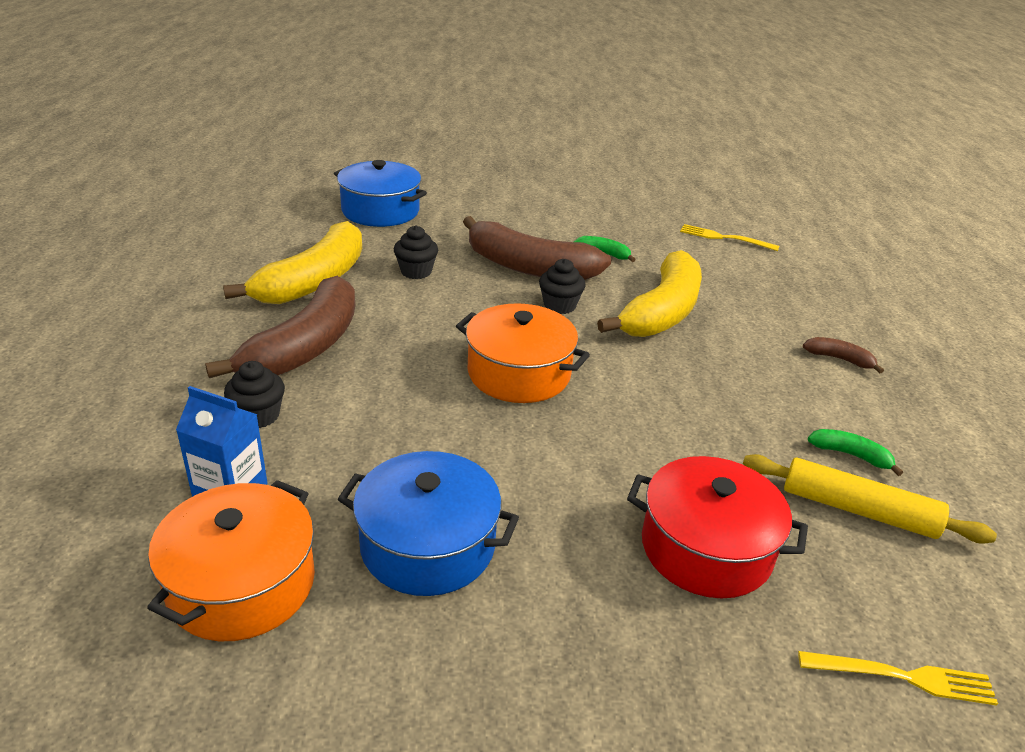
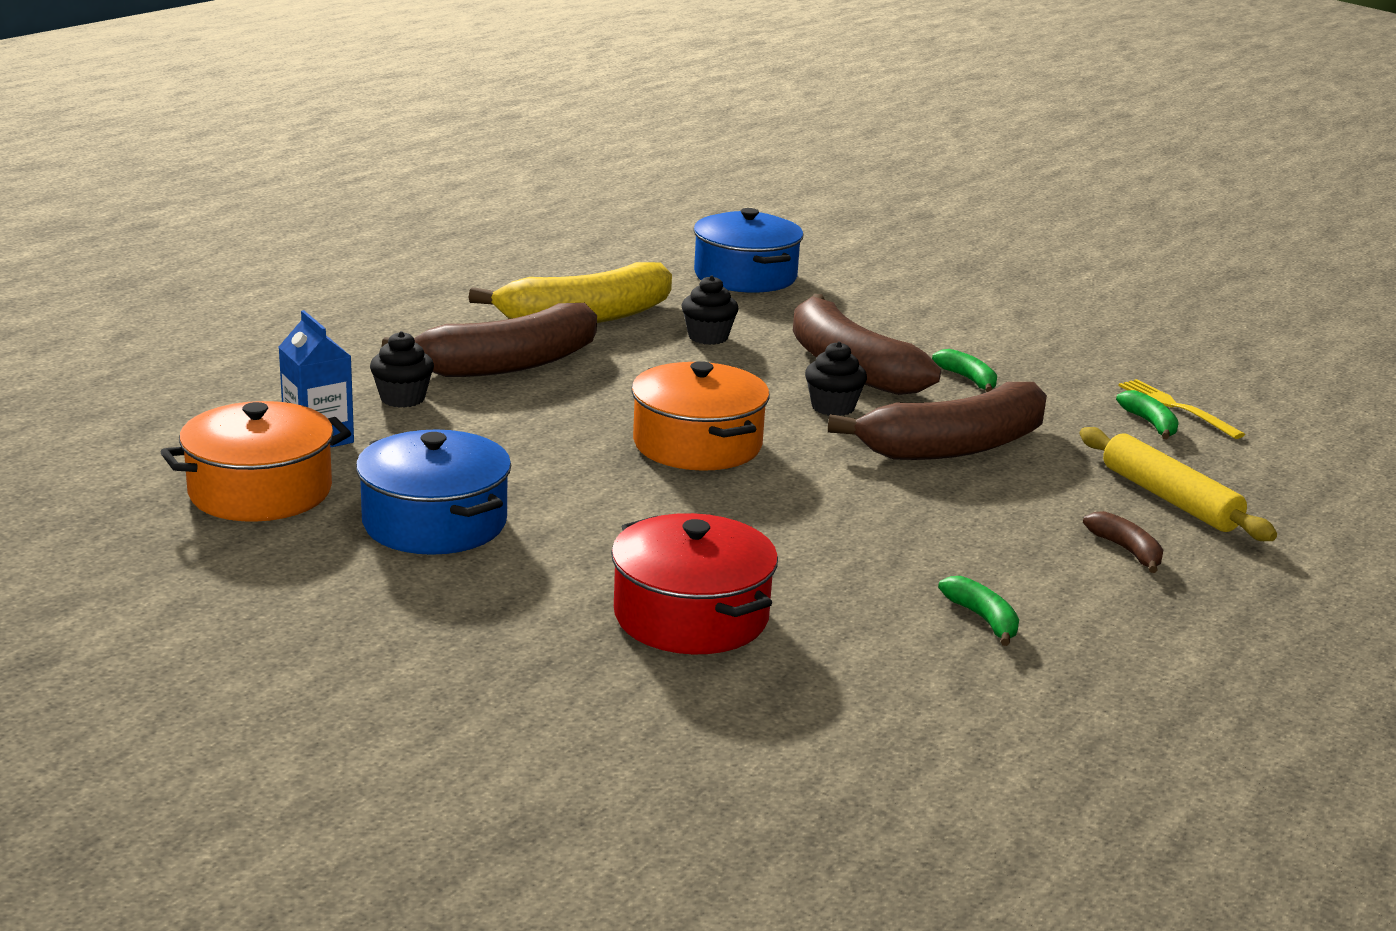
camera: 35 degrees right, 10 degrees down
yellow banana [597,250,702,337] -> brown banana [828,382,1047,460]
yellow rolling pin [743,454,997,544] -> yellow rolling pin moved to [1079,427,1277,541]
yellow fork [798,651,998,705] -> none
none -> green banana [1116,390,1179,439]

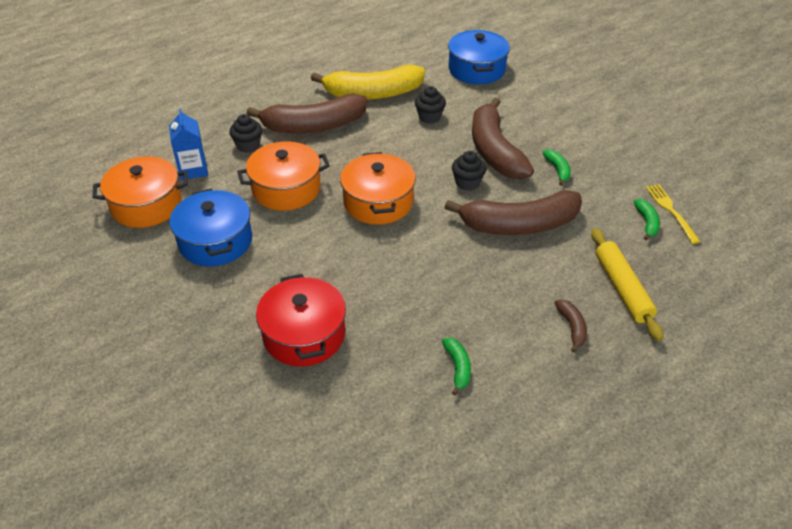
camera: 20 degrees right, 20 degrees up
none -> orange pot [237,142,330,211]

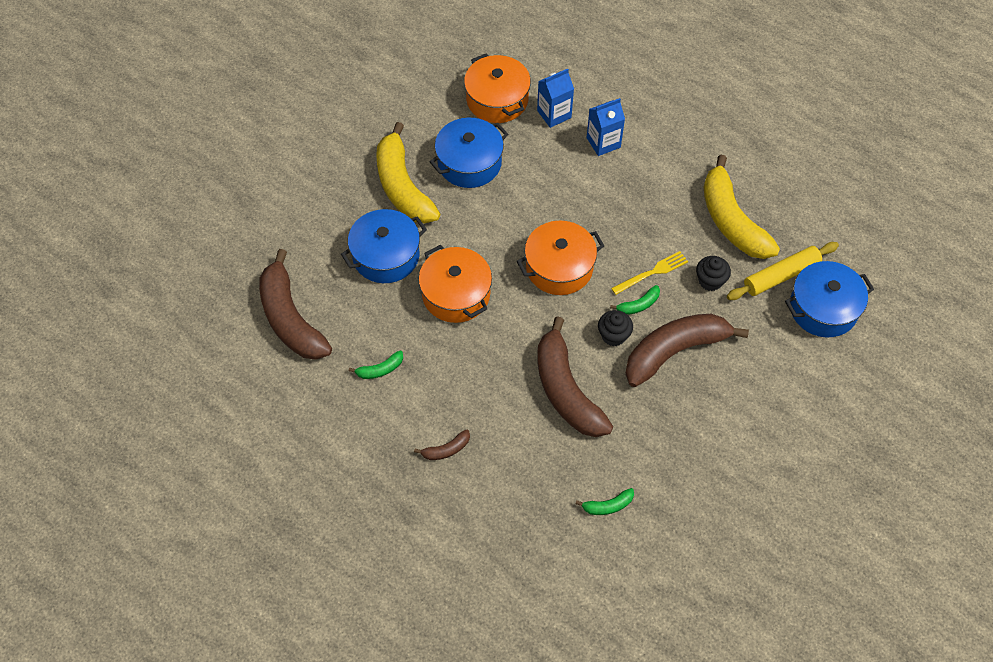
camera: 75 degrees right, 15 degrees up
black cupcake [229,114,262,153] -> blue carton [587,98,625,156]
orange pot [237,142,330,211] -> orange pot moved to [419,245,492,323]
brown banana [246,94,367,133] -> brown banana moved to [259,249,332,360]
red pot [256,274,346,367] -> blue pot [341,209,427,283]
green banana [542,149,571,186] -> green banana moved to [610,285,660,315]
yellow rolling pin [591,228,663,341] -> yellow rolling pin moved to [727,242,839,300]
yellow fork [646,184,700,244] -> yellow fork moved to [611,251,688,295]
none -> yellow banana [376,122,440,224]

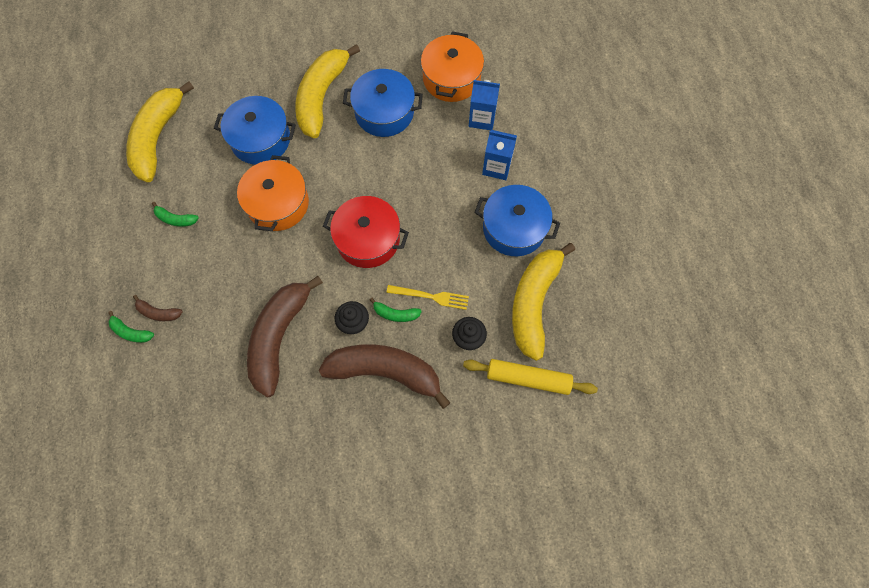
camera: 40 degrees right, 10 degrees up
brown banana [259,249,332,360] -> yellow banana [126,81,194,182]
orange pot [517,221,604,295] -> red pot [323,196,409,268]
green banana [575,488,634,515] -> green banana moved to [108,311,154,343]
blue pot [785,261,874,337] -> blue pot moved to [474,185,560,256]

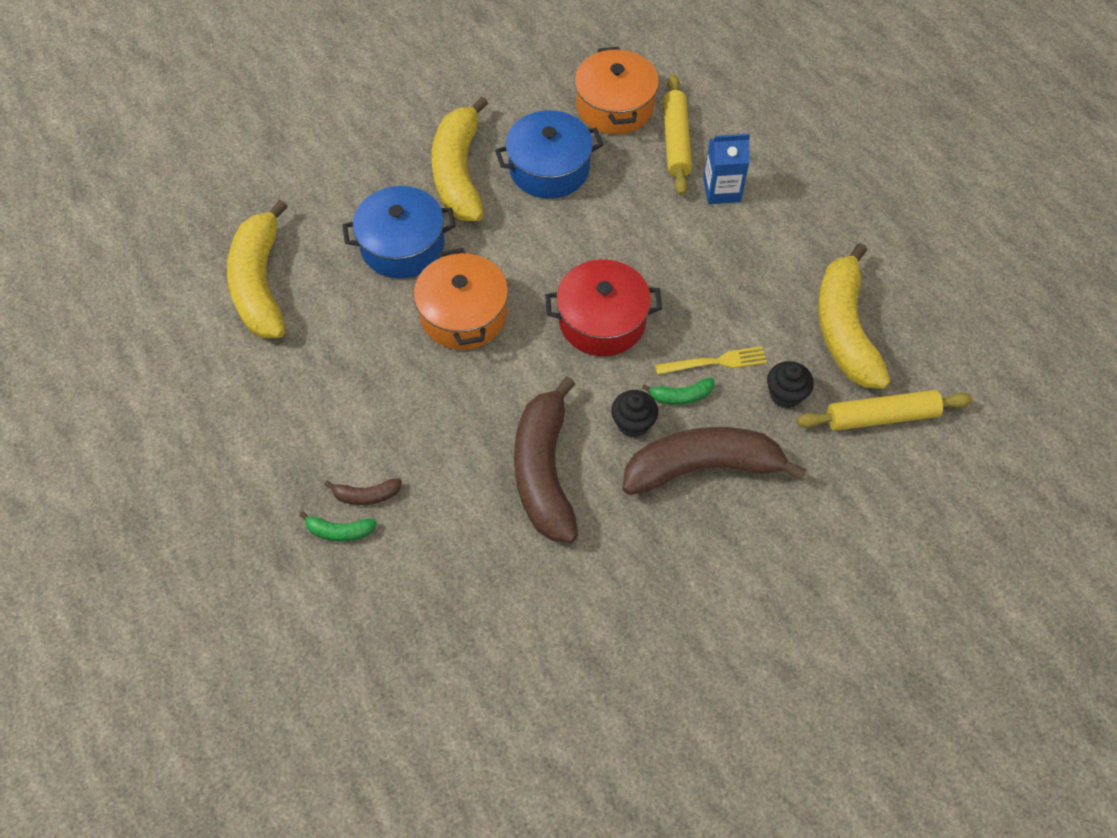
camera: 20 degrees left, 10 degrees down
green banana [152,202,199,227] -> none
blue carton [469,80,500,130] -> yellow rolling pin [663,74,692,196]
blue pot [474,185,560,256] -> none

